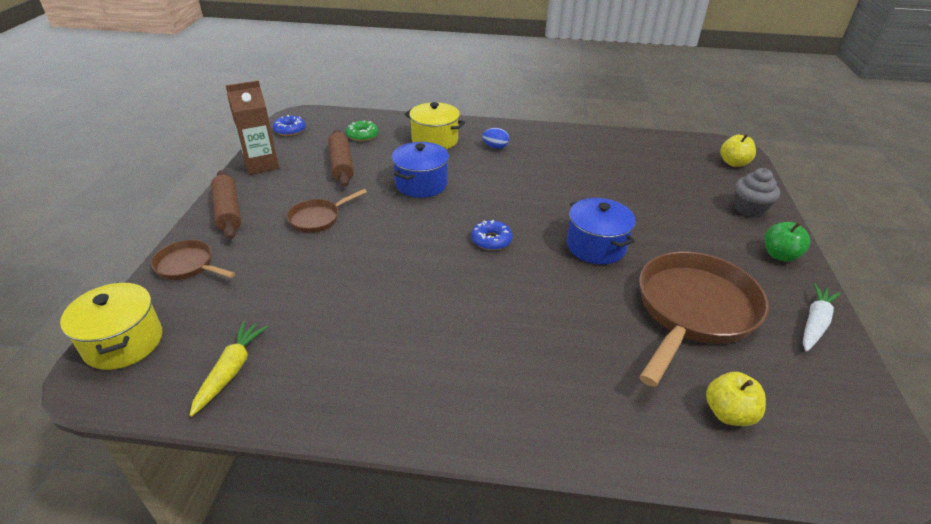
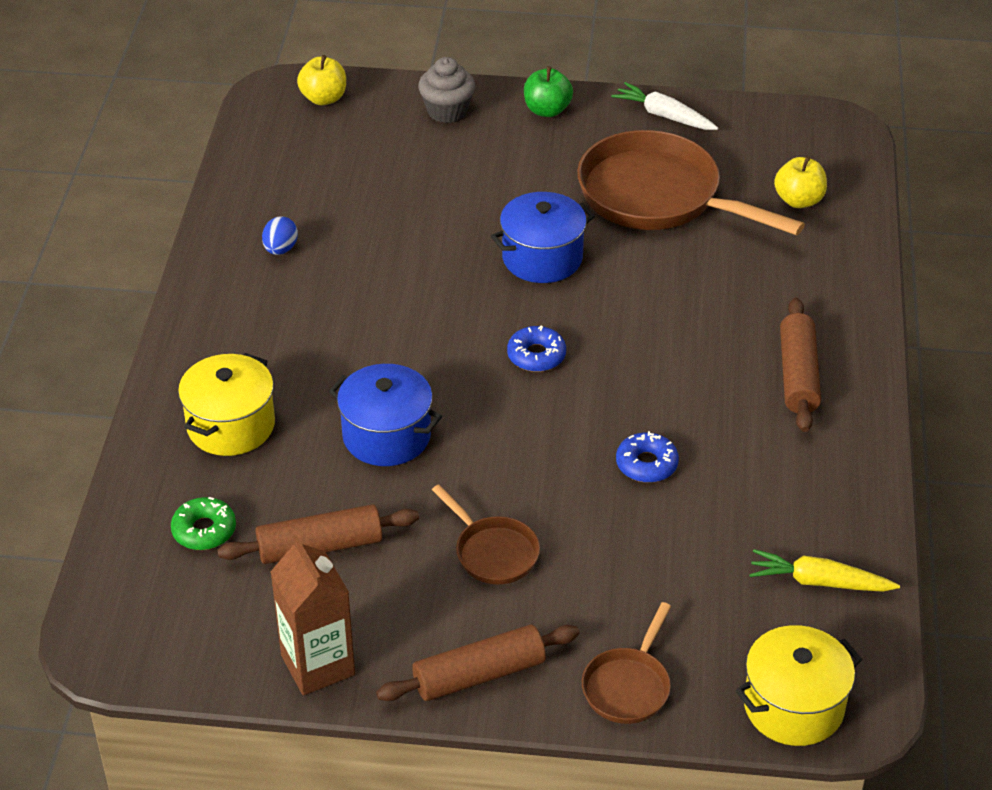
camera: 90 degrees left, 5 degrees up
blue donut [273,115,306,136] -> blue donut moved to [616,431,679,483]
blue egg [482,128,509,149] -> blue egg moved to [262,216,298,255]
none -> brown rolling pin [780,298,821,432]

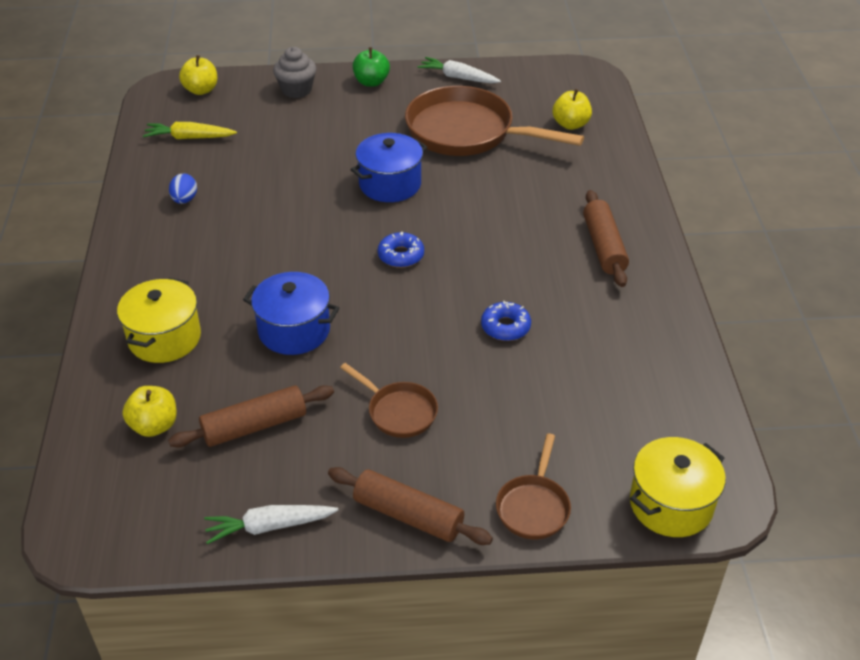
camera: 10 degrees left, 0 degrees up
green donut [171,497,236,550] -> yellow apple [122,386,177,437]
brown carton [271,535,355,695] -> white carrot [204,505,338,544]
brown rolling pin [376,625,580,701] -> brown rolling pin turned 60 degrees clockwise [328,467,493,545]
yellow carrot [749,549,900,592] -> yellow carrot moved to [143,122,237,139]

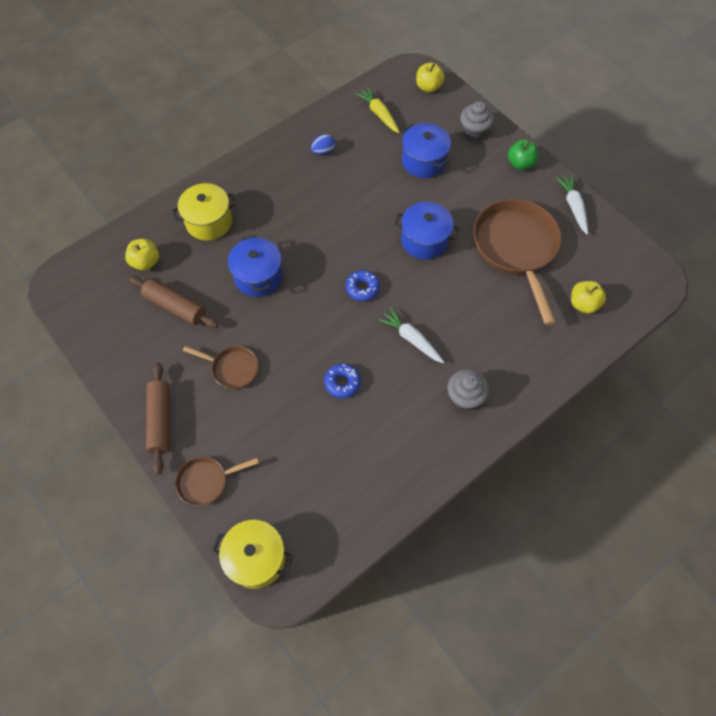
camera: 55 degrees right, 20 degrees up
white carrot [204,505,338,544] -> white carrot moved to [378,307,444,363]
brown pan [340,363,438,438] -> brown pan turned 75 degrees counterclockwise [183,346,258,389]
brown rolling pin [583,190,629,287] -> grey cupcake [447,369,489,410]
none -> blue pot [402,123,451,178]

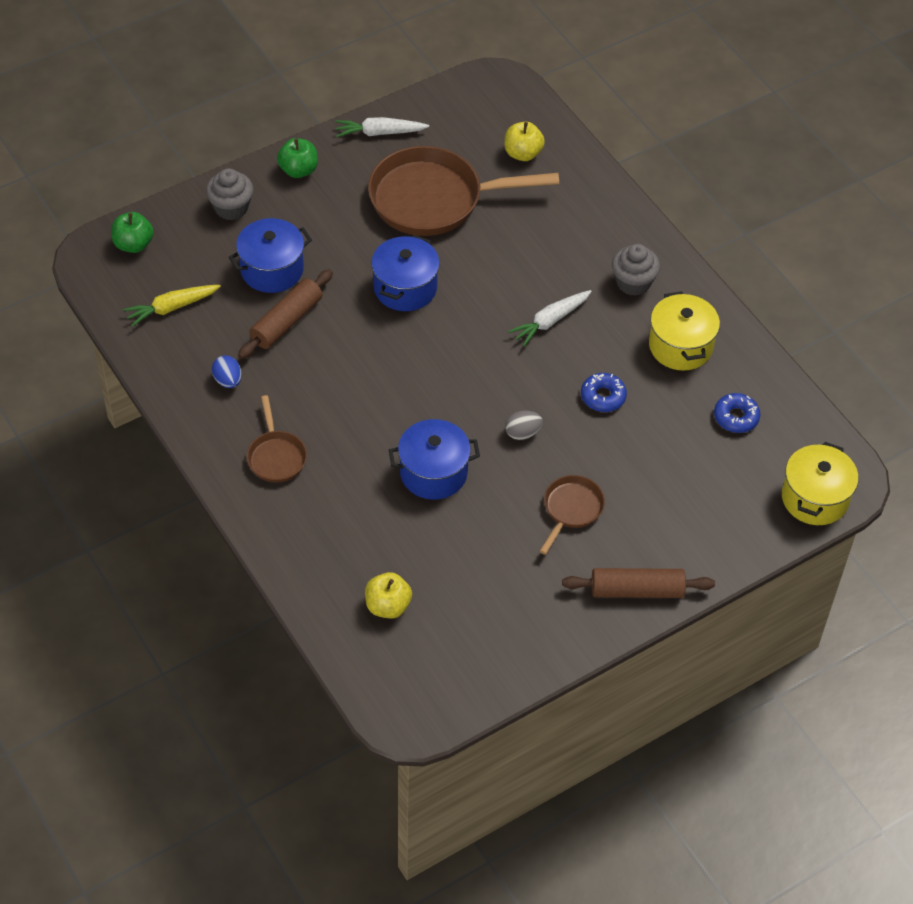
camera: 85 degrees left, 10 degrees down
brown rolling pin [129,276,219,328] -> brown rolling pin moved to [238,269,333,359]
yellow pot [172,183,237,240] -> yellow pot moved to [649,291,720,371]
brown pan [175,457,259,506] -> brown pan moved to [247,395,307,483]
blue donut [346,270,380,301] -> blue donut moved to [714,393,760,433]
yellow apple [416,63,445,92] -> green apple [111,212,154,253]
none -> grey egg [505,411,543,440]

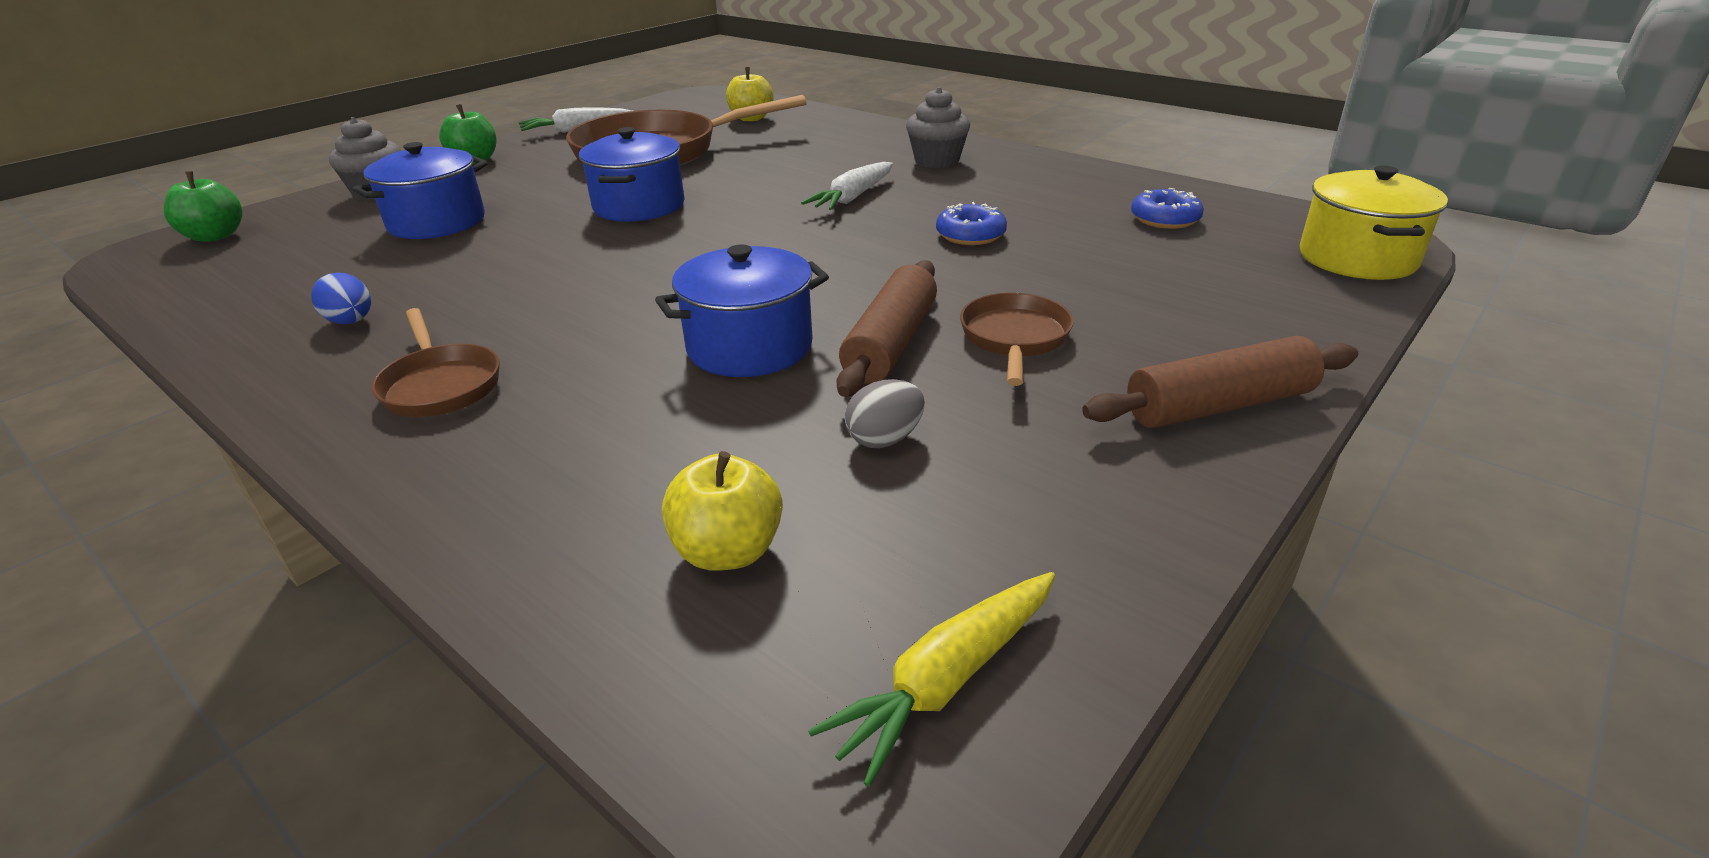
camera: 15 degrees left, 20 degrees down
yellow carrot [123,285,221,327] -> yellow carrot moved to [808,572,1055,787]
brown rolling pin [238,269,333,359] -> brown rolling pin moved to [836,260,937,397]
grey egg [505,411,543,440] -> grey egg moved to [845,379,925,448]
yellow pot [649,291,720,371] -> none

